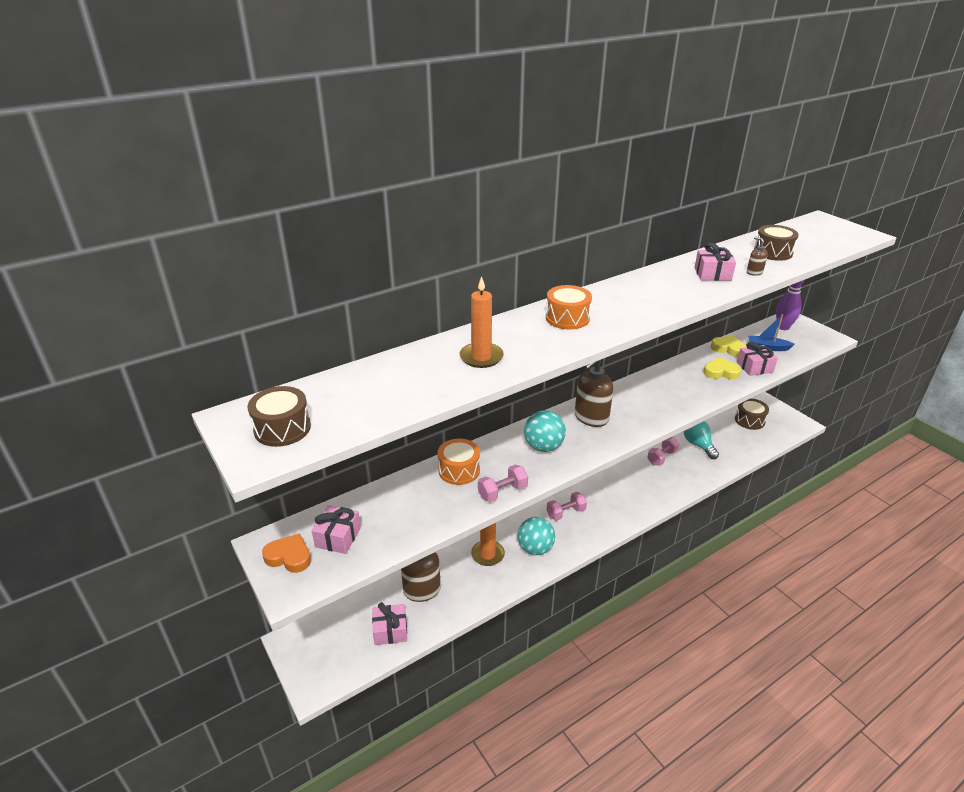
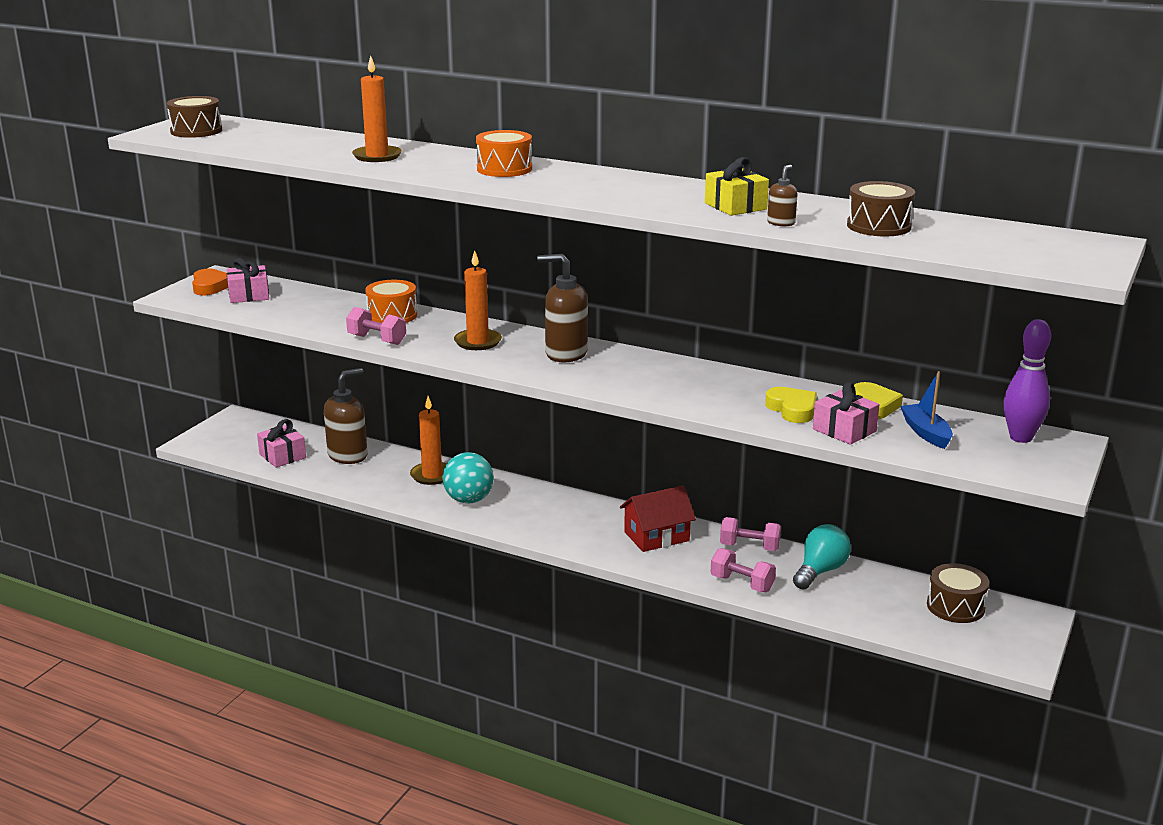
camera: 60 degrees right, 10 degrees down
turquoise ball [524,410,566,452] -> orange candle [454,250,502,350]
pink dumbbell [547,492,587,521] -> pink dumbbell moved to [711,548,776,592]
pink gift [694,242,736,281] -> yellow gift [705,157,769,216]
none -> red house [620,485,696,552]

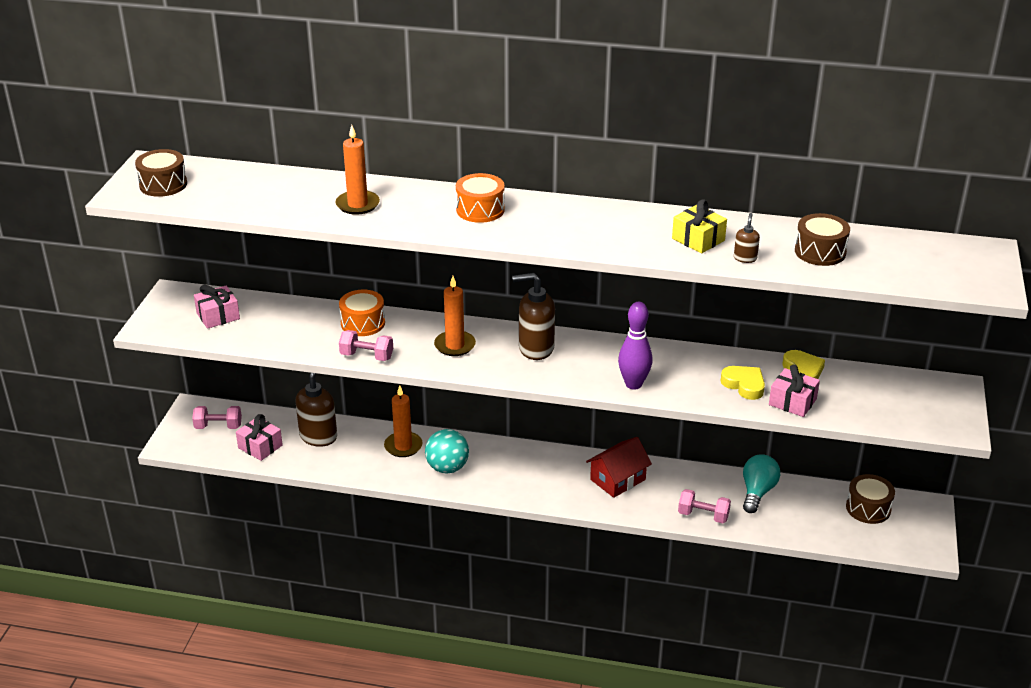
camera: 15 degrees left, 10 degrees up
orange heart [192,269,228,295] -> none
pink dumbbell [720,517,781,551] -> pink dumbbell moved to [192,406,242,429]
blue boat [900,371,953,449] -> none
purple bowling pin [1004,319,1051,443] -> purple bowling pin moved to [618,302,653,389]

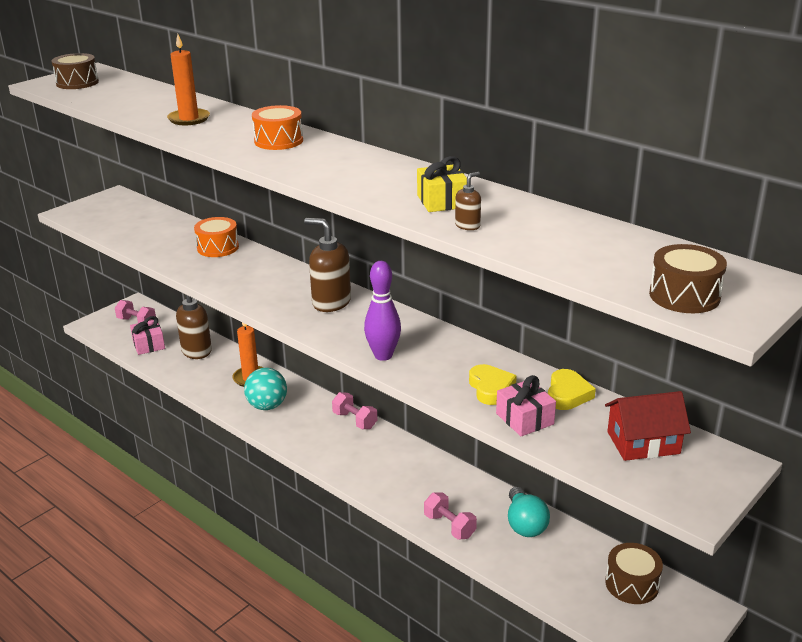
camera: 30 degrees right, 5 degrees down
pink gift [194,285,240,329] -> none
pink dumbbell [339,330,393,361] -> pink dumbbell moved to [332,392,377,429]
orange candle [434,276,476,356] -> none
red house [586,437,652,498] -> red house moved to [605,391,691,461]
turquoise light bulb [743,455,780,513] -> turquoise light bulb turned 120 degrees clockwise [508,487,550,537]
brown drum [795,213,850,266] -> brown drum moved to [649,244,727,313]

